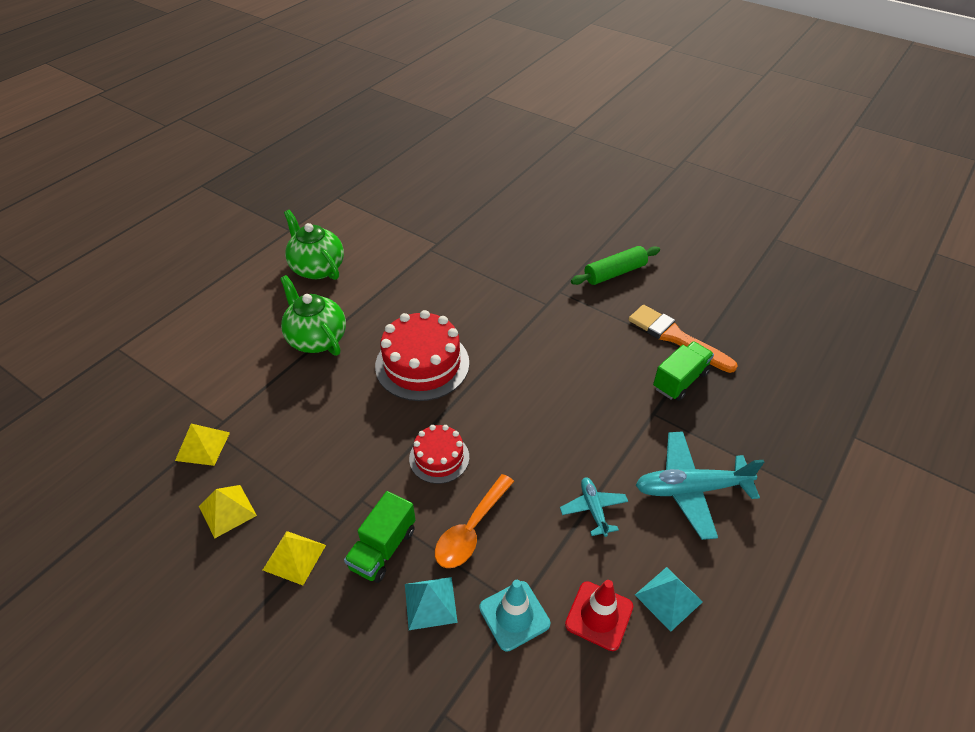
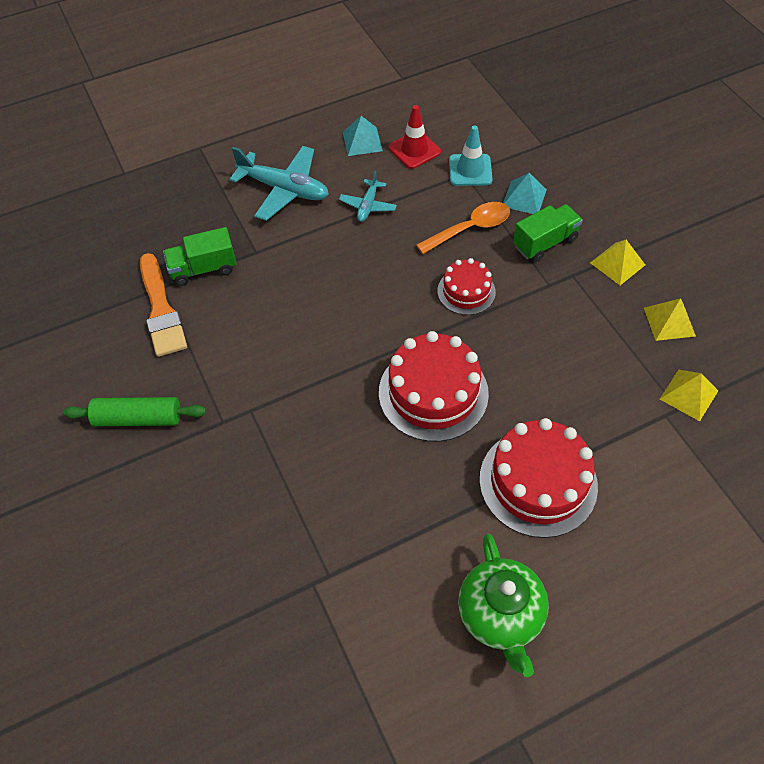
camera: 150 degrees left, 10 degrees up
green teapot [280,275,346,356] -> red cake [480,418,598,538]

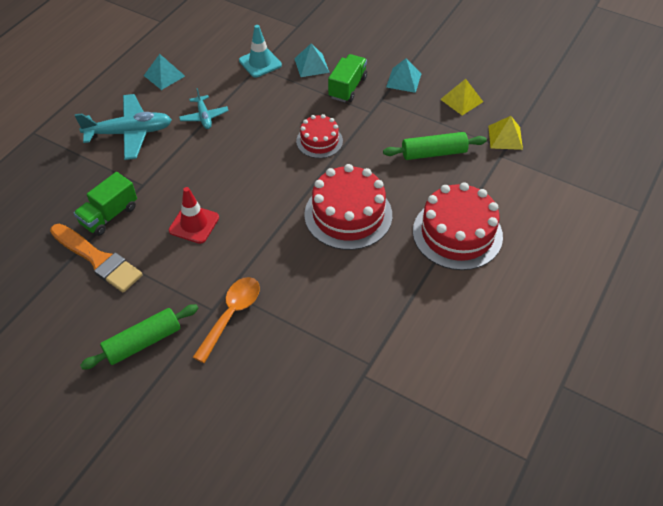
camera: 35 degrees left, 5 degrees down
red traffic cone [389,105,441,169] -> red traffic cone moved to [169,187,219,244]
orange spoon [416,202,510,254] -> orange spoon moved to [193,277,260,363]
green teapot [458,534,549,677] -> none
yellow pyramid [590,240,645,285] -> turquoise pyramid [386,58,422,93]
none -> green rolling pin [383,132,487,160]

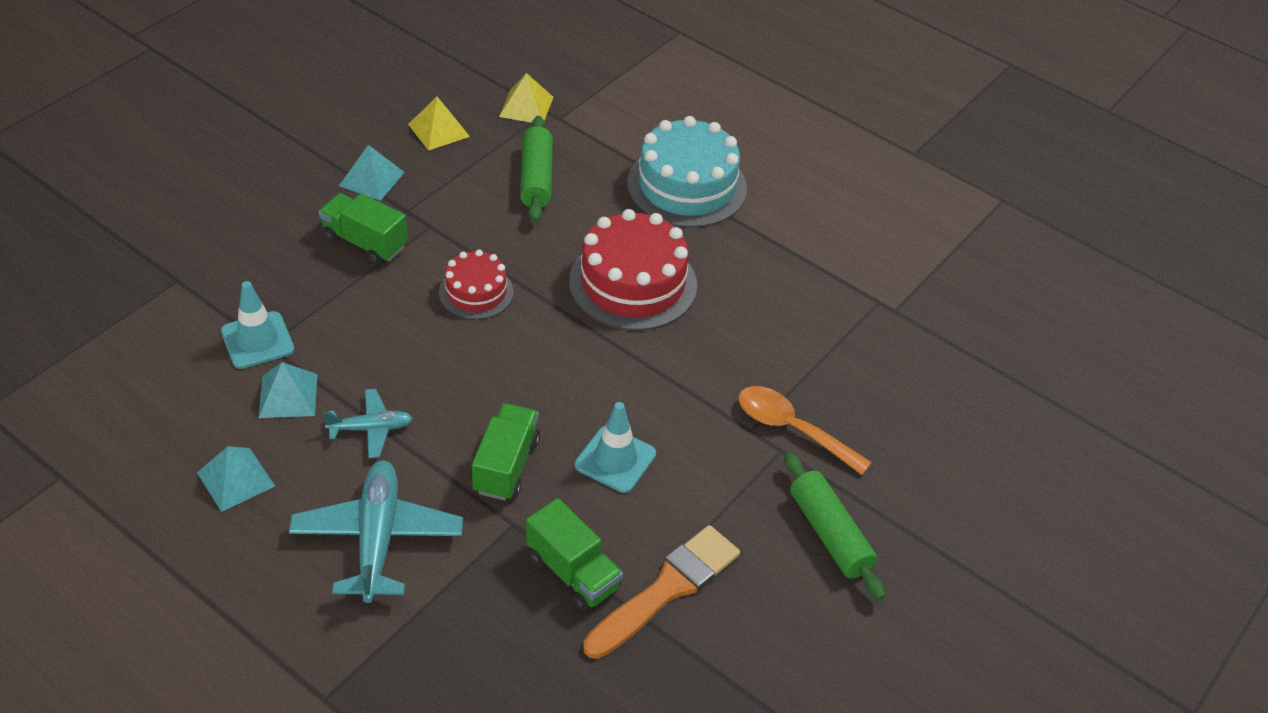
camera: 85 degrees left, 5 degrees down
red traffic cone [169,187,219,244] -> turquoise traffic cone [575,402,656,493]
turquoise pyramid [294,43,330,77] -> turquoise pyramid moved to [258,362,317,418]
red cake [413,182,503,270] -> turquoise cake [627,116,747,228]
none -> green truck [472,403,540,501]

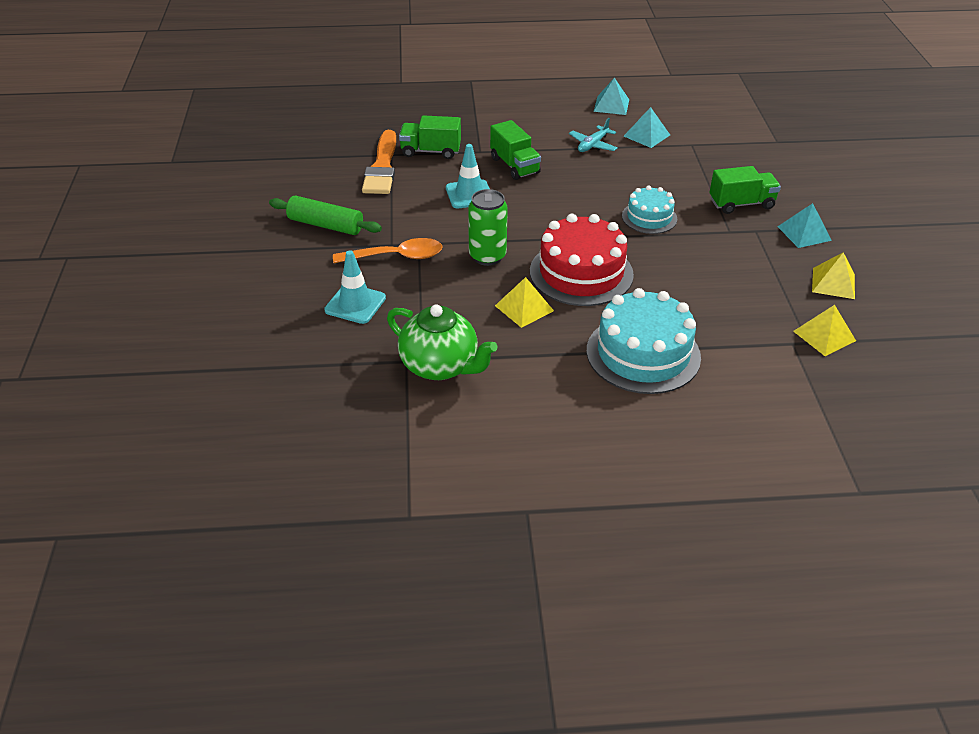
camera: 140 degrees right, 5 degrees down
turquoise traffic cone [221,281,294,369] -> turquoise traffic cone moved to [324,250,386,324]
turquoise plane [289,460,463,603] -> none
red cake [439,249,514,320] -> turquoise cake [622,186,677,234]
green rolling pin [520,116,553,222] -> none
none -> green teapot [387,304,497,380]
none -> green can [468,189,508,266]
none -> yellow pyramid [495,277,554,328]

